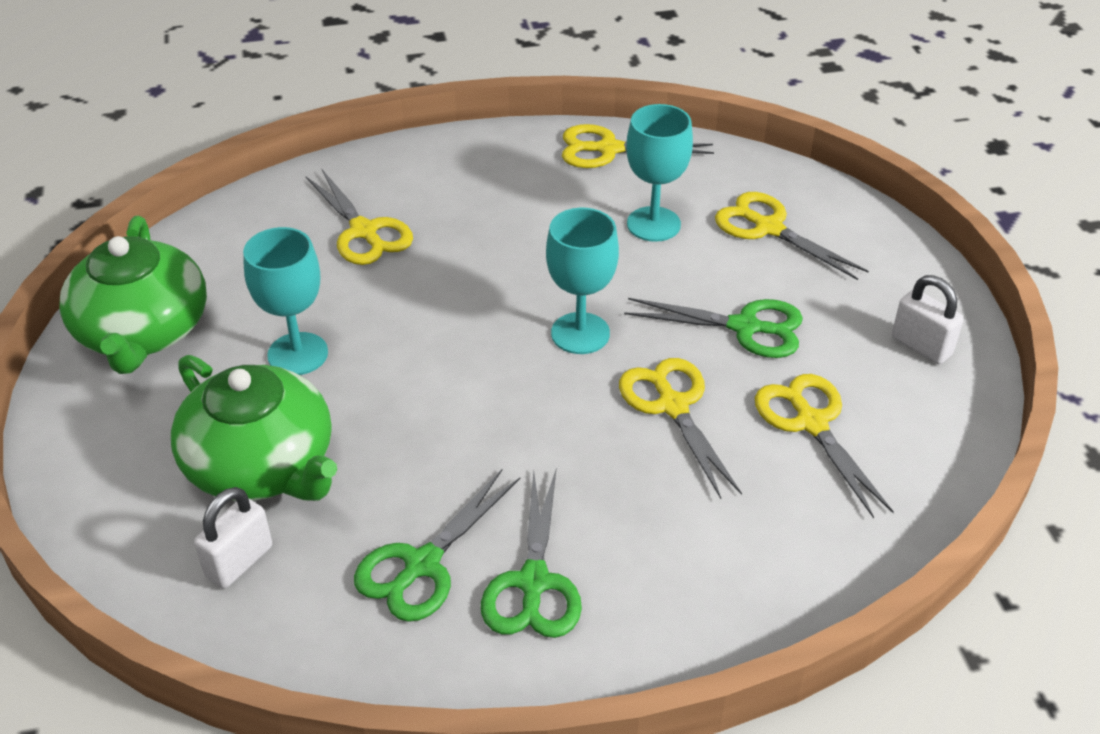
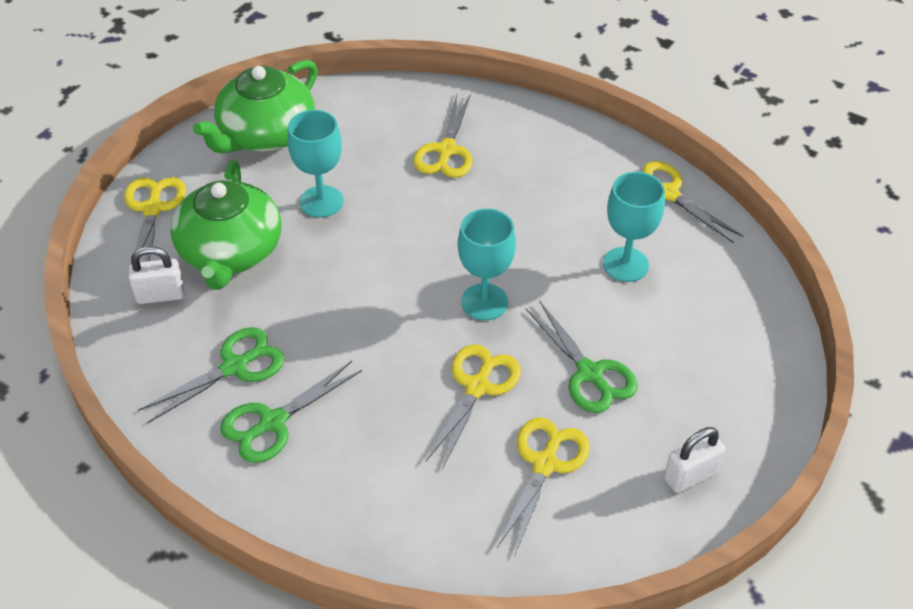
camera: 45 degrees right, 5 degrees up
green scissors [354,469,520,622] -> green scissors turned 150 degrees clockwise [138,327,285,424]
yellow scissors [715,192,869,280] -> yellow scissors moved to [124,177,186,262]
white padlock [892,275,964,364] -> white padlock turned 60 degrees clockwise [664,427,725,493]

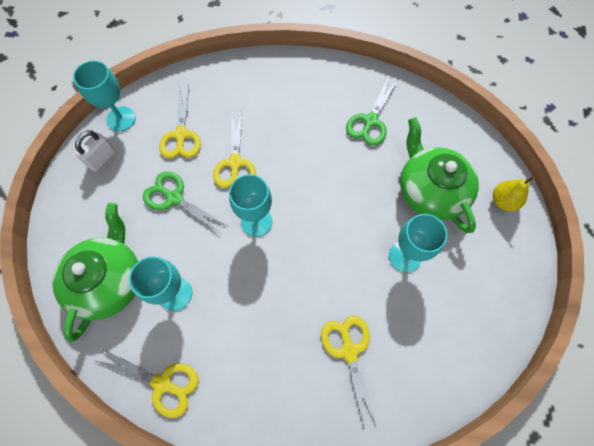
camera: 155 degrees right, 20 degrees up
yellow scissors [124,177,186,262] -> yellow pear [493,176,535,211]
white padlock [128,246,184,304] -> none
green teapot [193,60,318,153] -> green teapot moved to [52,203,138,342]
green scissors [220,361,362,463] -> none
none -> turquoise goblet [73,61,136,131]

